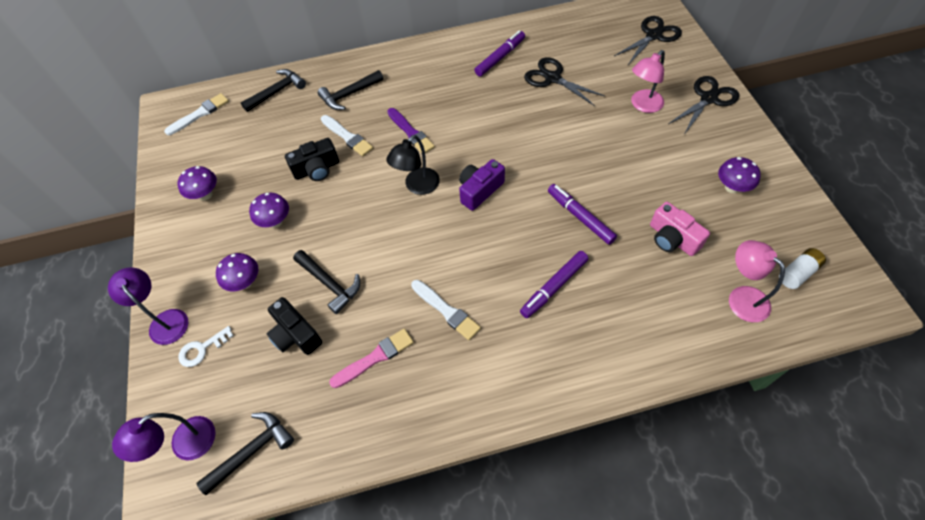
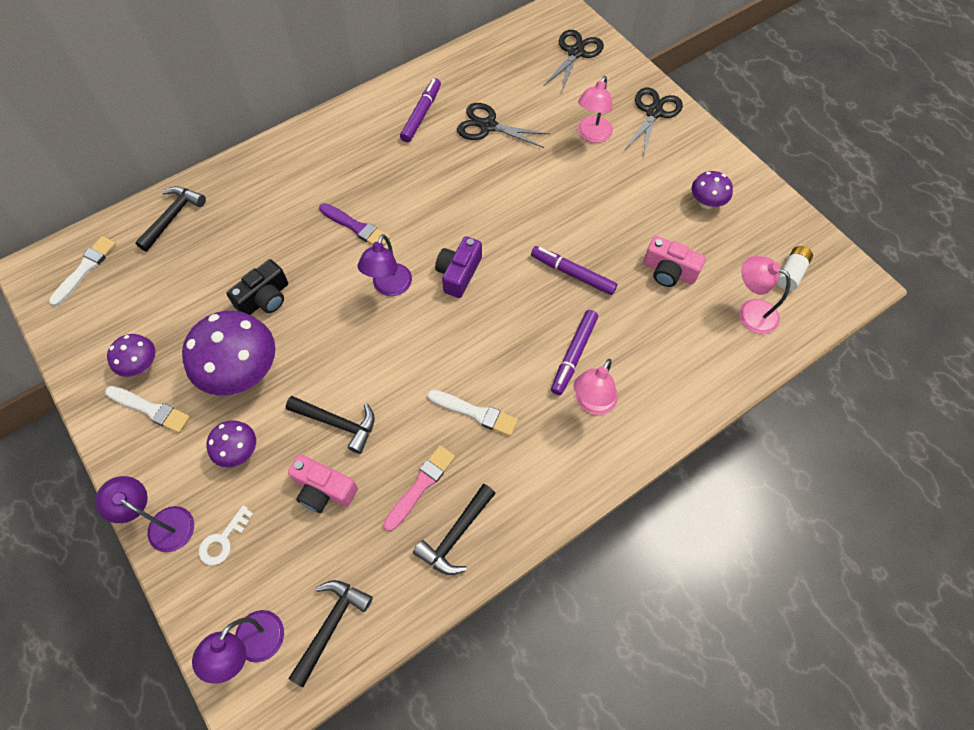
camera: 25 degrees left, 5 degrees up
purple mushroom [249,193,289,228] -> purple mushroom [182,310,276,396], size x1.91
black camera [267,297,322,355] -> pink camera [288,454,358,513]
black hammer [318,70,384,110] -> black hammer moved to [413,484,496,575]
white brush [321,115,373,156] -> white brush moved to [105,386,190,433]
black lamp [386,135,440,195] -> purple lamp [358,234,412,296]
none -> pink lamp [574,359,618,415]

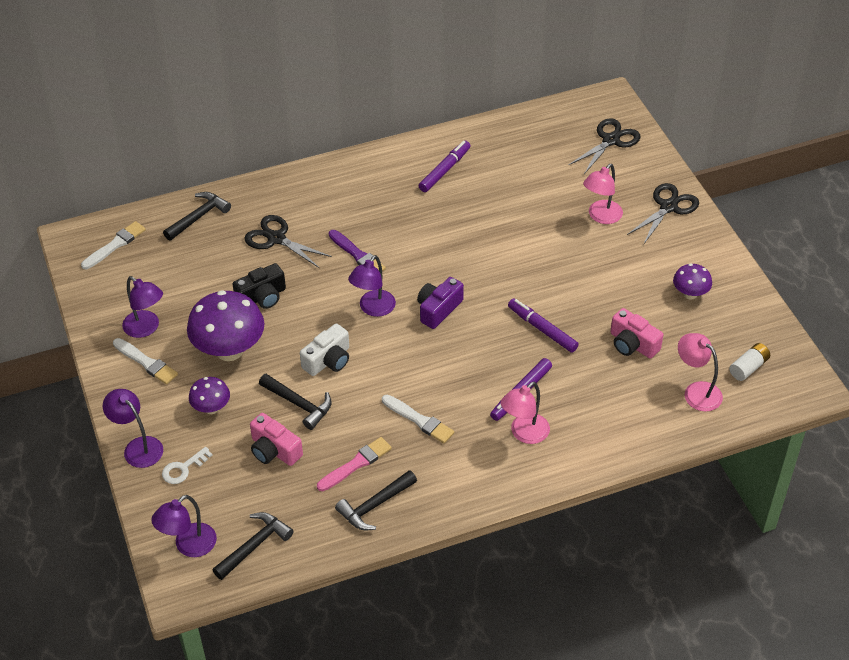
camera: 15 degrees right, 15 degrees down
purple mushroom [107,334,156,377] -> purple lamp [122,276,163,338]
black scissors [457,103,550,148] -> black scissors moved to [244,215,332,268]
none -> white camera [300,323,349,376]

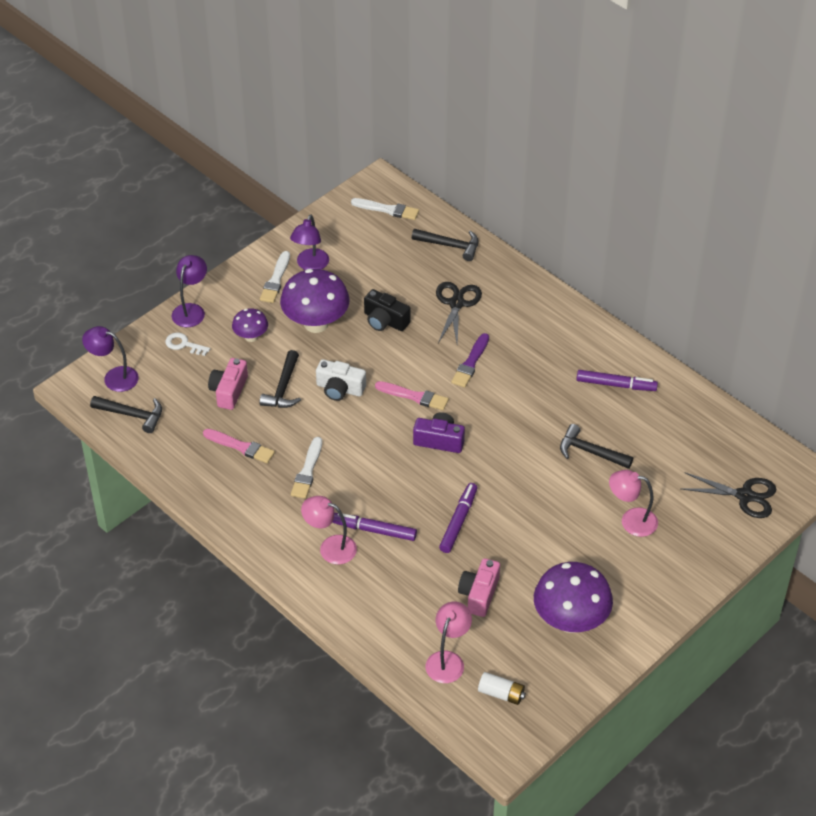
camera: 65 degrees right, 0 degrees up
black hammer [335,470,417,530] -> black hammer moved to [560,424,633,469]
purple lamp [348,255,396,317] -> pink brush [375,381,449,410]
black scissors [627,183,699,245] -> none
purple mushroom [673,264,712,300] -> purple mushroom [534,562,613,633], size x1.91

